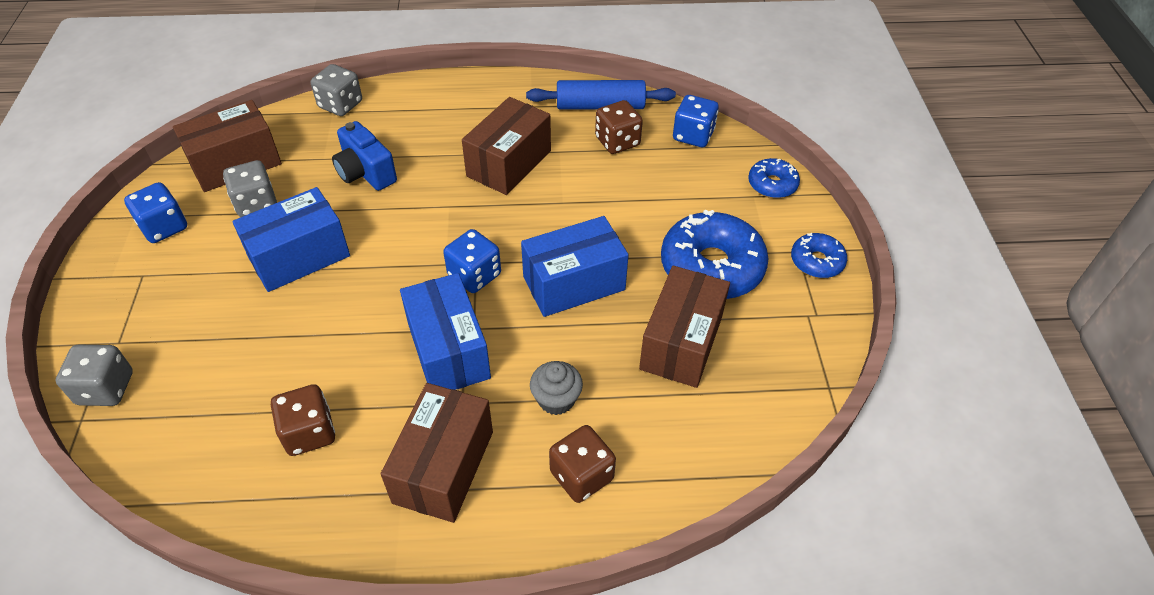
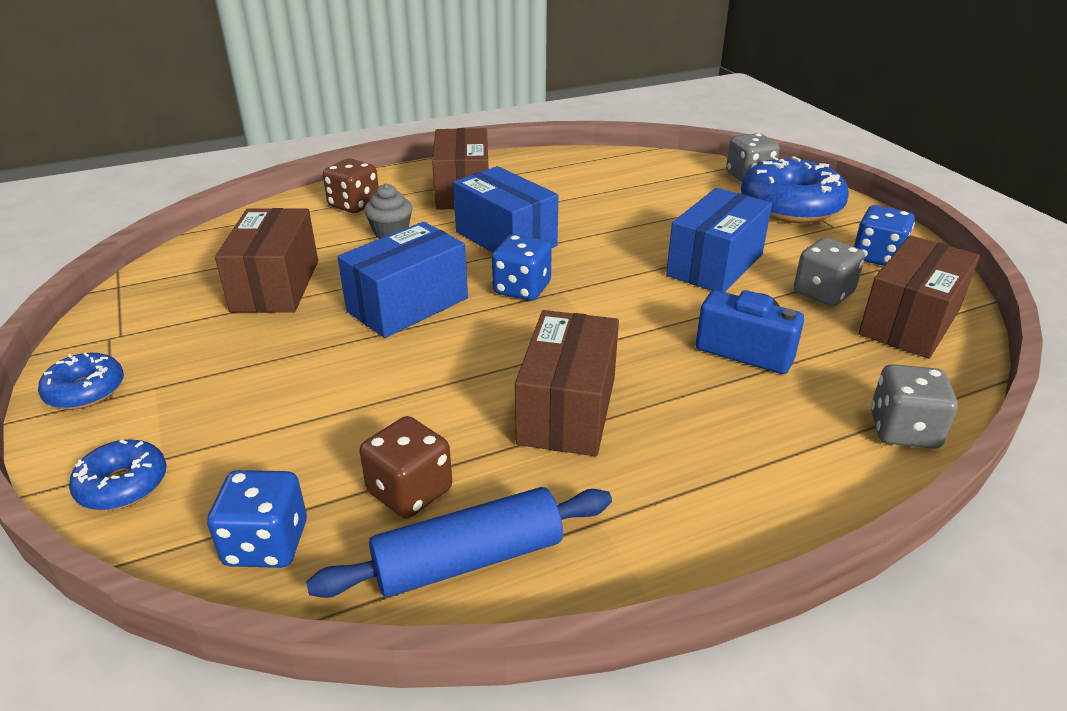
camera: 160 degrees right, 15 degrees down
brown dice [271,384,335,456] -> none
blue donut [661,209,769,299] -> blue donut moved to [741,156,849,223]

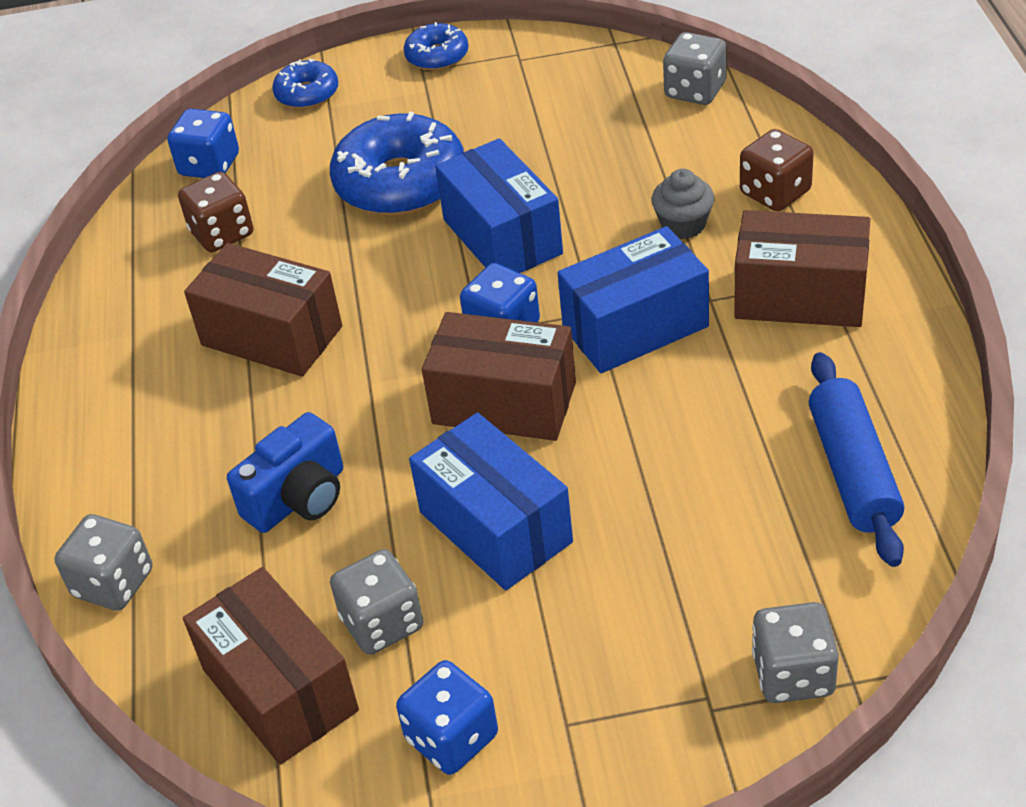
camera: 110 degrees right, 10 degrees up
brown box [215,208,318,313] -> brown box moved to [422,312,576,441]
blue rolling pin [306,487,612,598] -> blue rolling pin moved to [809,352,904,567]
blue donut [741,156,849,223] -> blue donut moved to [330,112,464,216]
none -> grey dice [663,32,727,105]

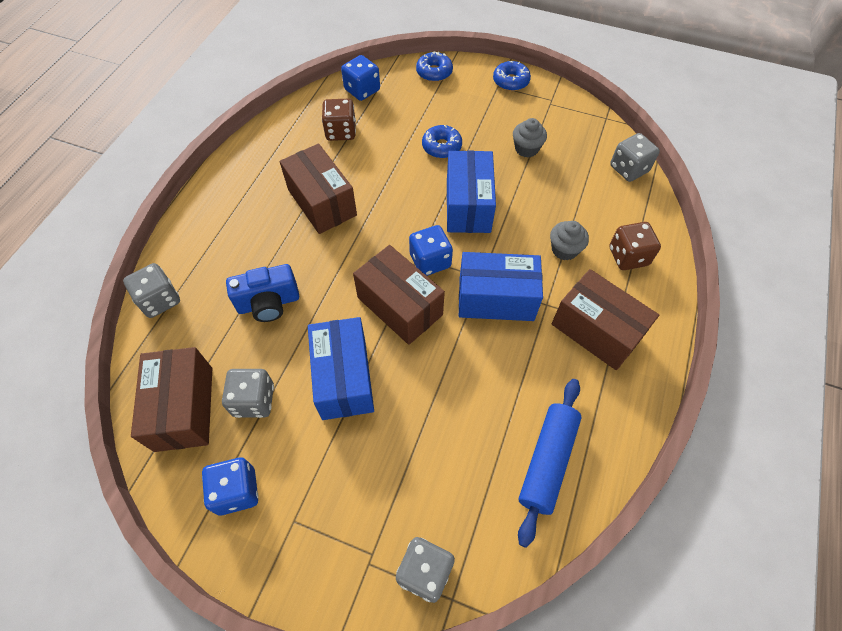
camera: 25 degrees right, 15 degrees up
blue donut [330,112,464,216] -> blue donut [422,125,462,158], size x0.52
none -> grey cupcake [513,118,547,158]

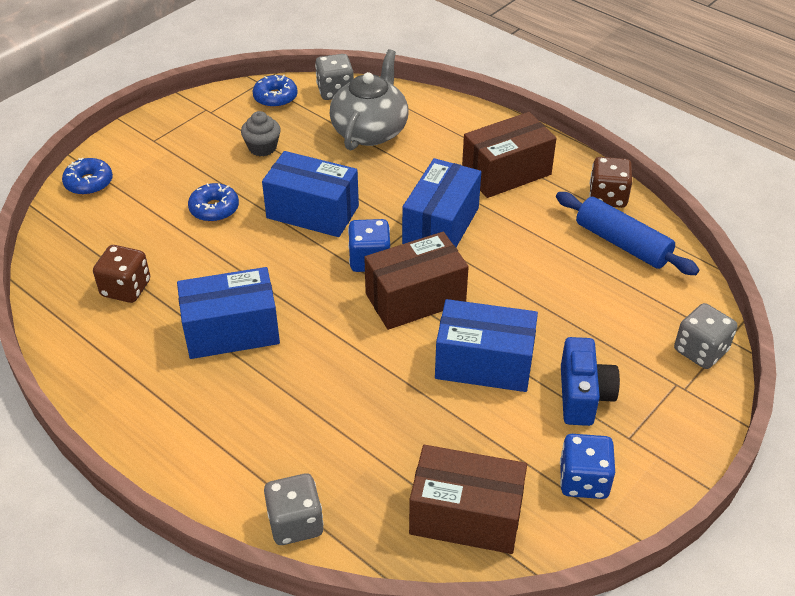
camera: 70 degrees left, 15 degrees down
grey dice [222,369,274,418] -> none
blue camera [226,264,299,322] -> blue camera moved to [561,337,620,426]
brown box [280,144,357,234] -> blue box [177,267,280,359]
blue dice [341,55,380,101] -> none
blue donut [493,61,531,91] -> blue donut moved to [253,75,298,108]
grey cupcake [550,221,589,261] -> none
brown dice [609,222,661,270] -> brown dice moved to [589,157,632,208]
none -> grey teapot [330,49,408,151]

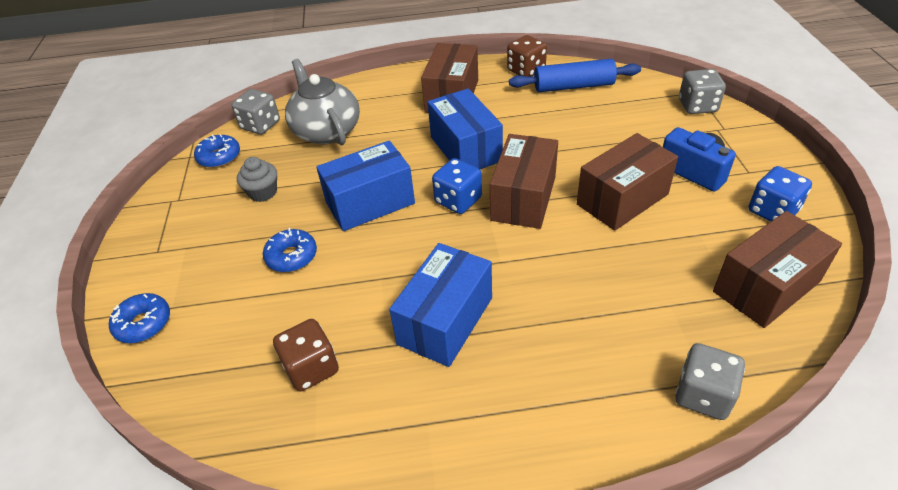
camera: 45 degrees left, 0 degrees up
blue box [435,299,538,392] -> brown box [577,133,678,231]

